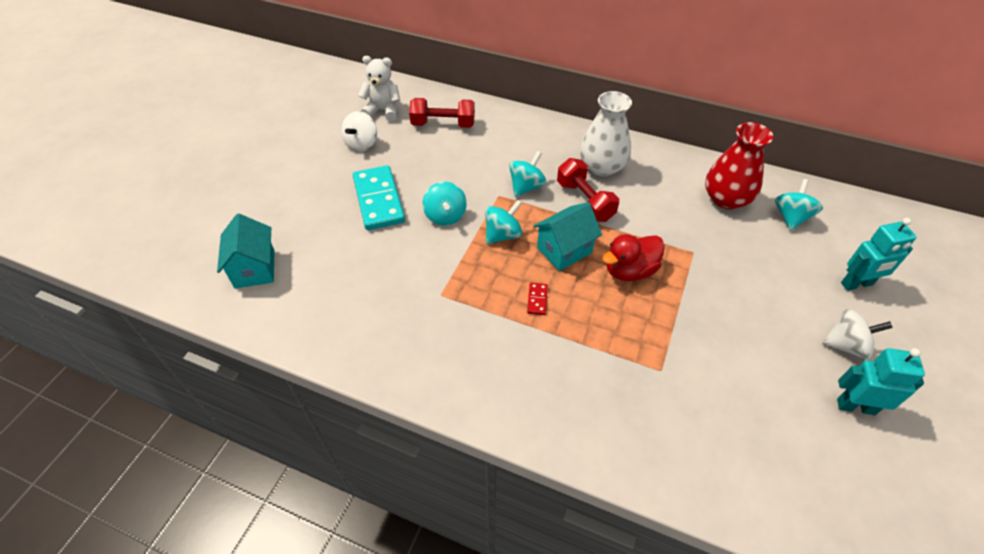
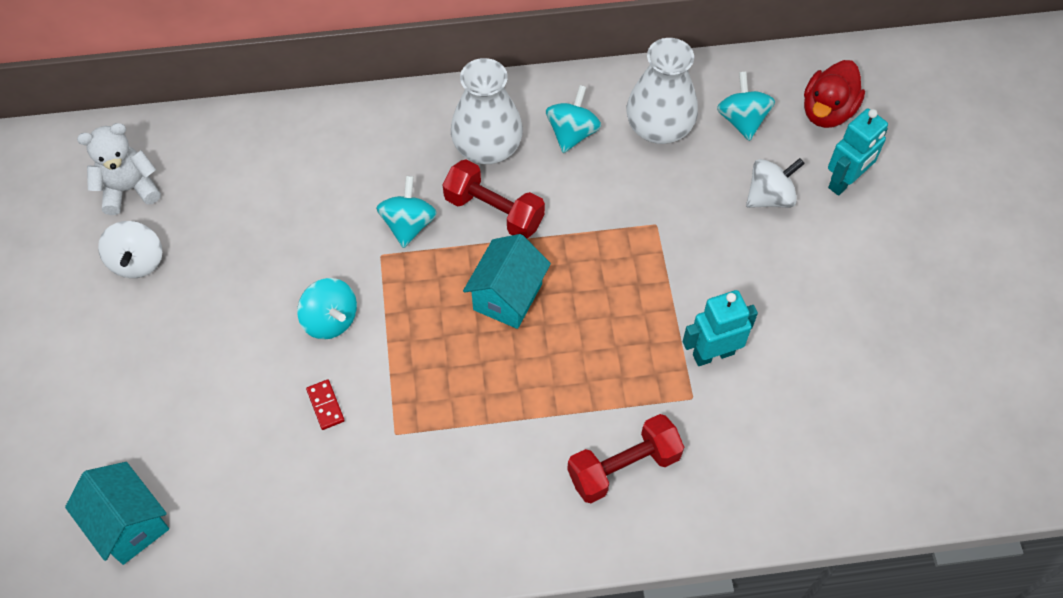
camera: 30 degrees left, 10 degrees up
turquoise domino [353,165,405,230] -> none
red dumbbell [409,98,475,128] -> red dumbbell moved to [567,414,684,503]
turquoise spinning top [485,200,522,244] -> turquoise spinning top moved to [546,85,601,153]
red domino [527,283,548,315] -> red domino moved to [306,379,345,430]
red duck [602,234,665,281] -> red duck moved to [804,60,865,128]
red vase [705,122,773,209] -> white vase [626,38,698,144]
white spinning top [822,309,893,359] -> white spinning top moved to [746,158,805,208]
turquoise robot [837,348,925,415] -> turquoise robot moved to [683,290,758,366]

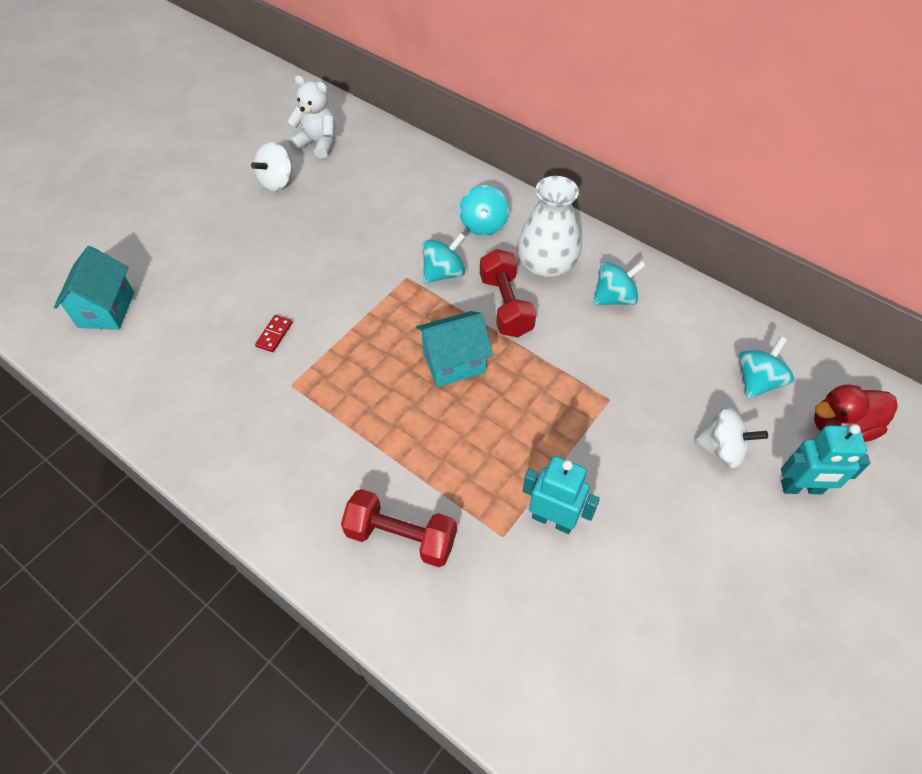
camera: 45 degrees right, 5 degrees down
turquoise spinning top [297,278,357,340] -> turquoise spinning top moved to [459,185,509,236]
white vase [626,38,698,144] -> none

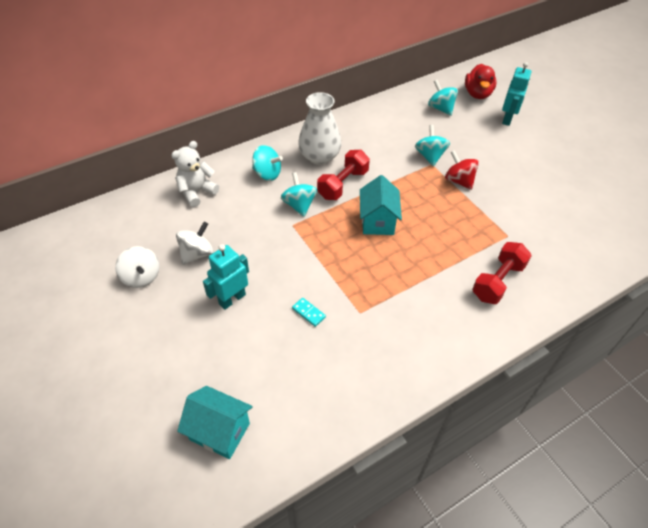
camera: 70 degrees left, 5 degrees down
red domino [255,315,292,352] -> turquoise domino [292,298,326,327]
white teddy bear [287,75,335,159] -> white teddy bear moved to [171,141,219,207]
red dumbbell [480,249,536,337] -> red dumbbell turned 60 degrees counterclockwise [317,150,370,200]
turquoise robot [523,456,600,534] -> turquoise robot moved to [203,244,249,310]
turquoise spinning top [593,261,646,305] -> turquoise spinning top moved to [415,125,450,166]
white spinning top [694,407,768,469] -> white spinning top moved to [176,222,213,265]
none -> red spinning top [445,150,479,190]

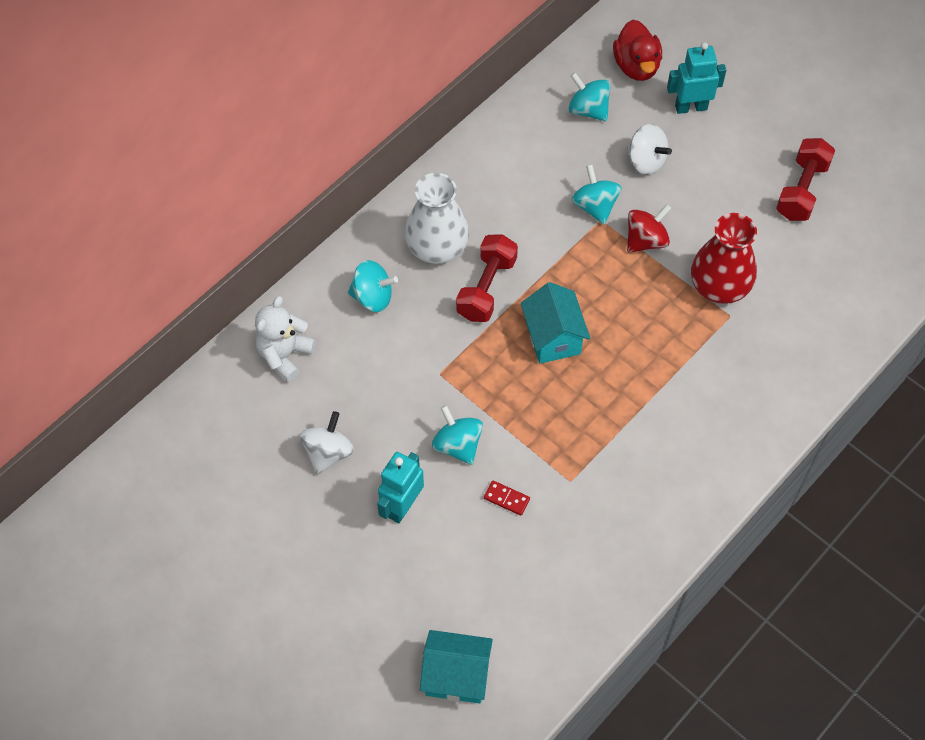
camera: 15 degrees left, 10 degrees up
white spinning top [115,246,159,288] -> white spinning top moved to [627,124,672,175]
turquoise spinning top [281,172,317,217] -> turquoise spinning top moved to [432,405,483,465]
turquoise domino [292,298,326,327] -> red domino [484,481,530,516]
red spinning top [445,150,479,190] -> red spinning top turned 105 degrees clockwise [627,204,671,253]
red dumbbell [472,242,532,304] -> red dumbbell moved to [776,138,835,221]
turquoise robot [502,62,531,126] -> turquoise robot turned 105 degrees counterclockwise [667,42,726,114]
none -> red vase [691,213,757,304]

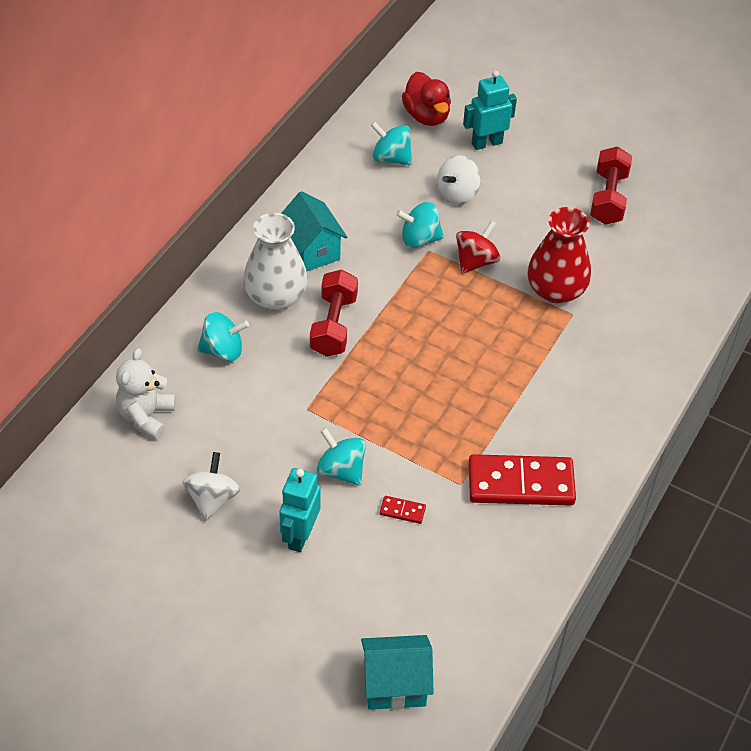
camera: 15 degrees left, 10 degrees down
turquoise house [521,282,590,364] -> turquoise house moved to [281,191,347,272]
turquoise spinning top [572,164,621,225] -> turquoise spinning top turned 60 degrees counterclockwise [396,202,444,248]
white spinning top [627,124,672,175] -> white spinning top turned 105 degrees clockwise [437,155,481,205]
none -> red domino [469,454,576,506]

